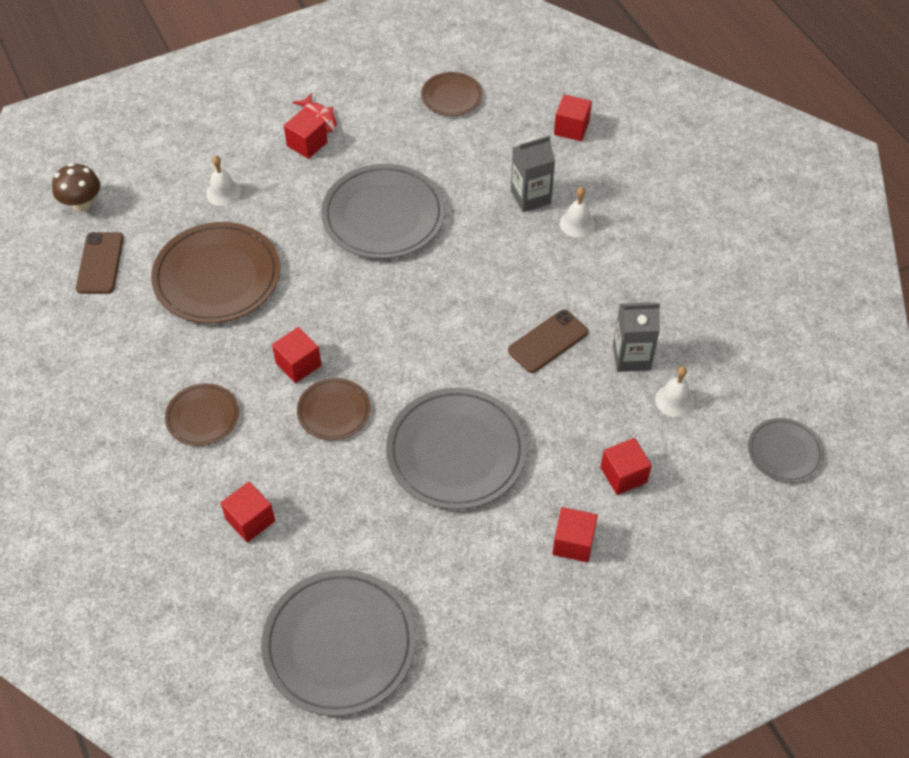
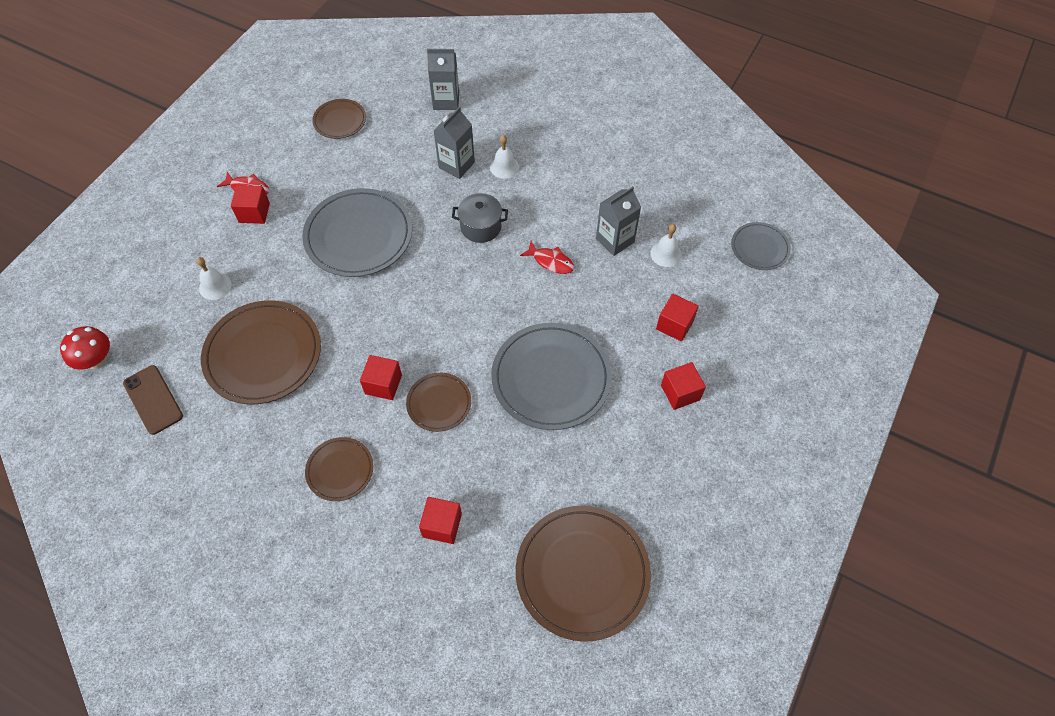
camera: 35 degrees left, 5 degrees up
brown mushroom [52,163,100,211] -> red mushroom [60,326,110,370]
grey plate [261,570,416,716] -> brown plate [516,506,651,641]
brown phone [508,309,588,373] -> red fish [520,241,574,274]
red cube [554,94,592,141] -> grey carton [427,49,459,110]
none -> grey pot [452,193,508,243]

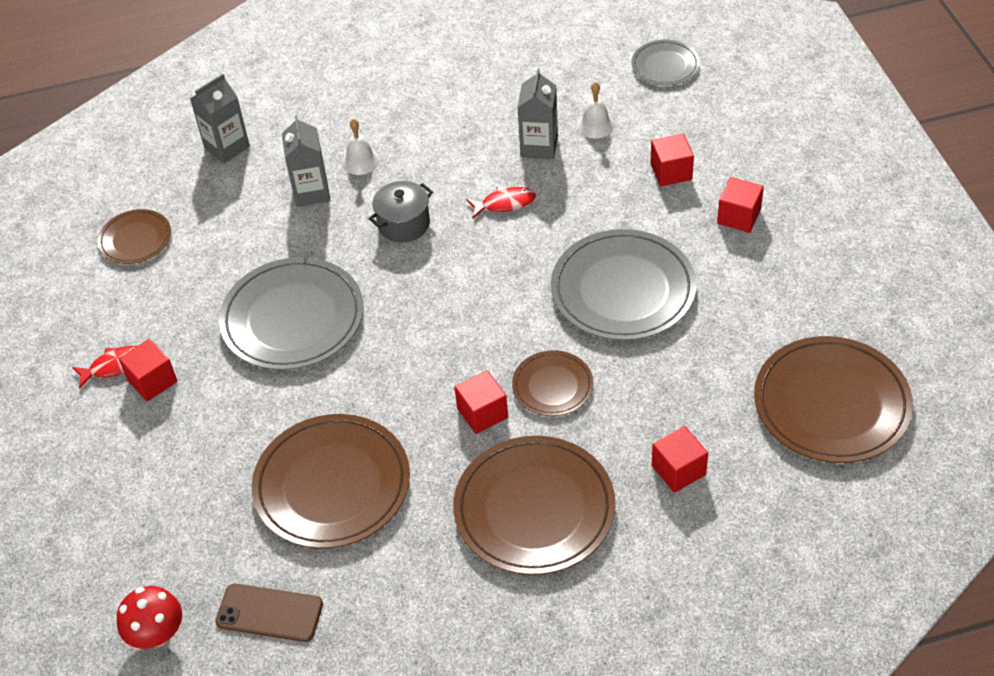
camera: 40 degrees left, 10 degrees down
white bell [196,257,232,300] -> none
brown plate [305,437,373,501] -> brown plate [453,436,616,575], size x1.87

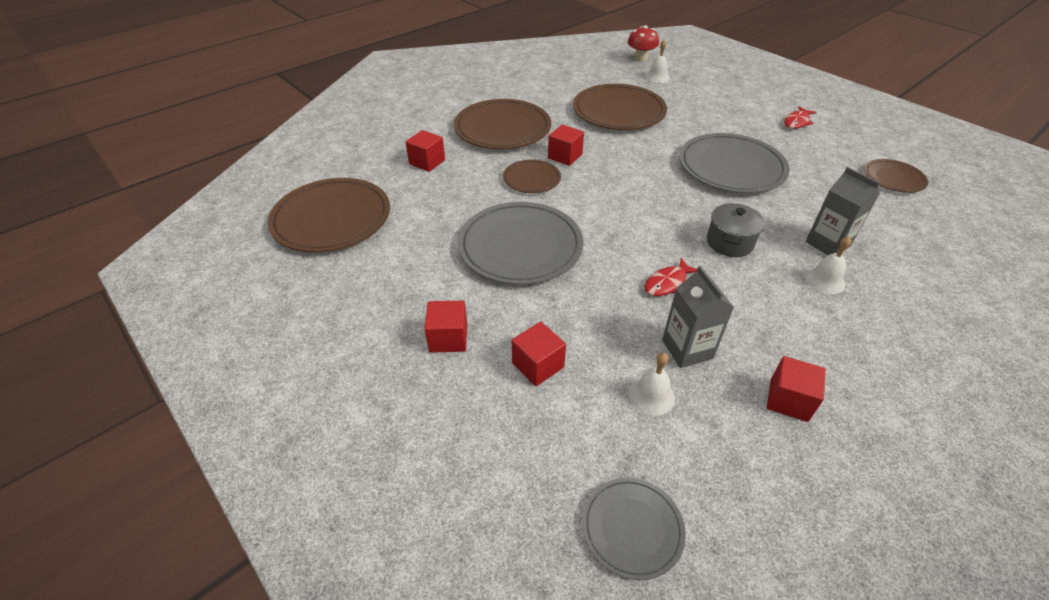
camera: 150 degrees right, 5 degrees down
red cube [119,339,177,401] -> red cube moved to [767,356,826,422]
grey carton [190,74,250,163] -> none
brown phone [216,584,323,642] -> none
none -> white bell [645,40,670,83]

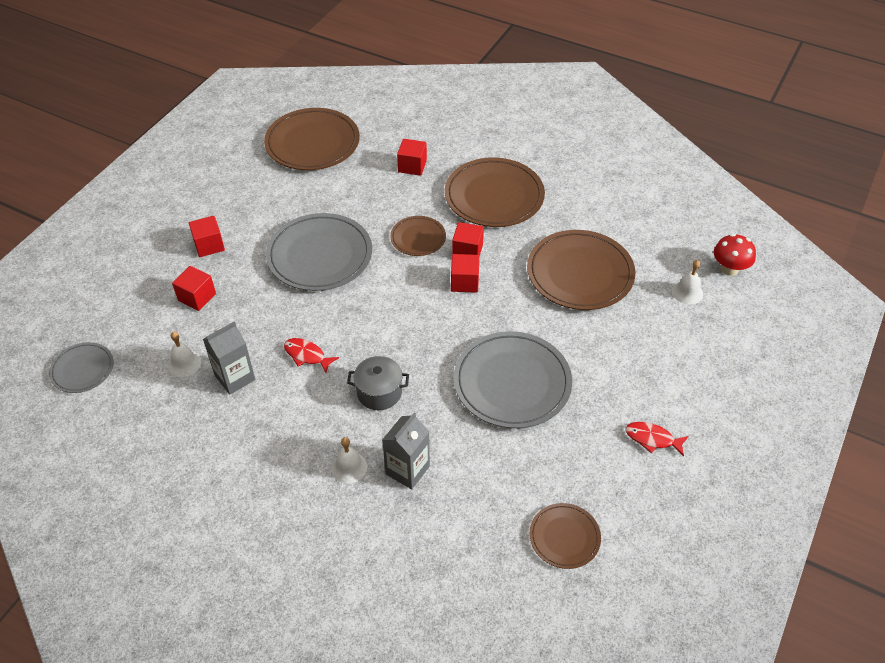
camera: 70 degrees right, 5 degrees up
red cube [767,356,826,422] -> red cube moved to [451,254,479,293]

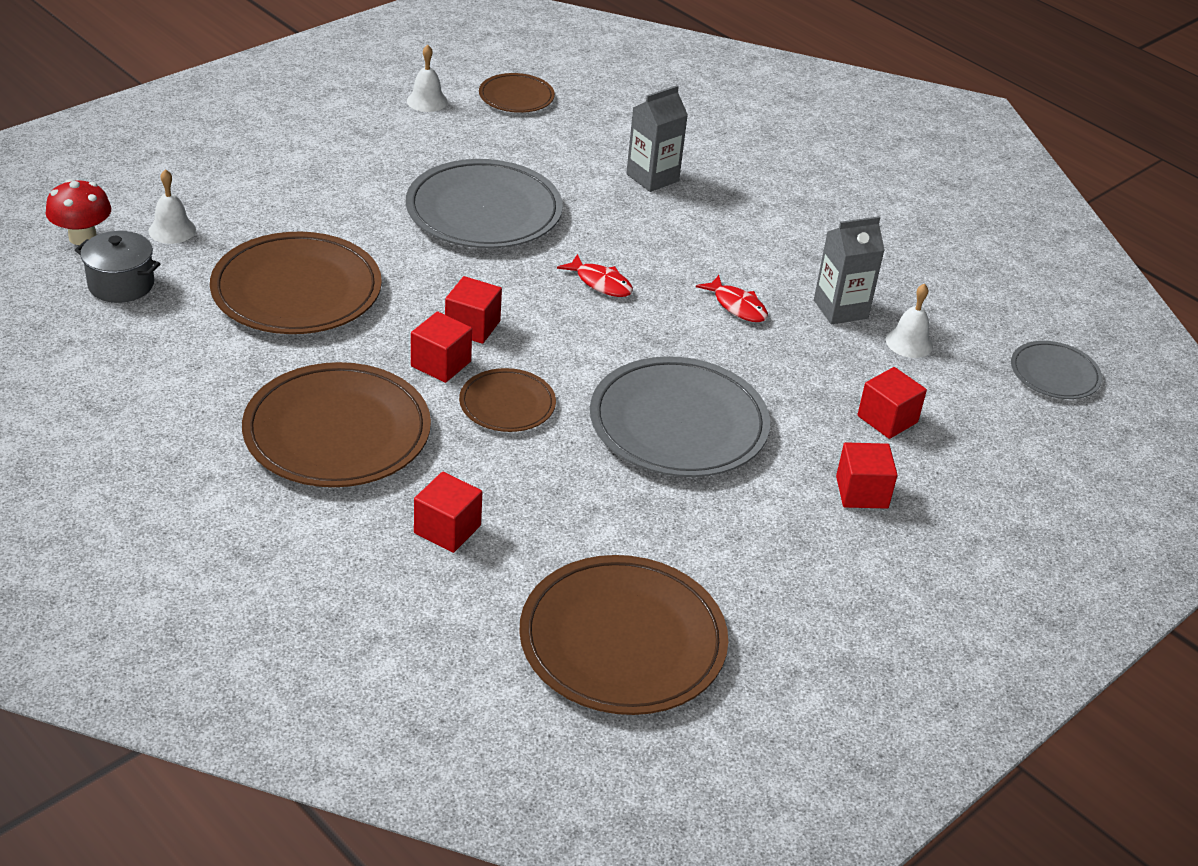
camera: 165 degrees left, 10 degrees down
white bell [331,437,367,484] -> white bell moved to [407,45,448,112]
grey pot [347,356,409,410] -> grey pot moved to [75,231,160,303]
red fish [625,422,688,456] -> red fish moved to [557,254,633,297]

